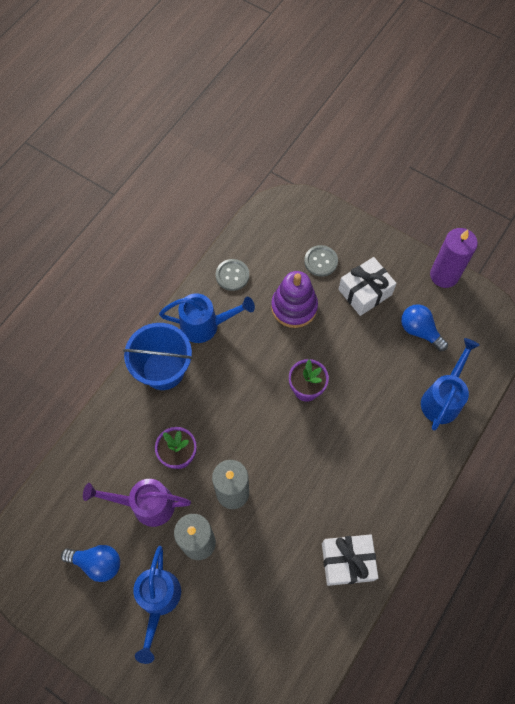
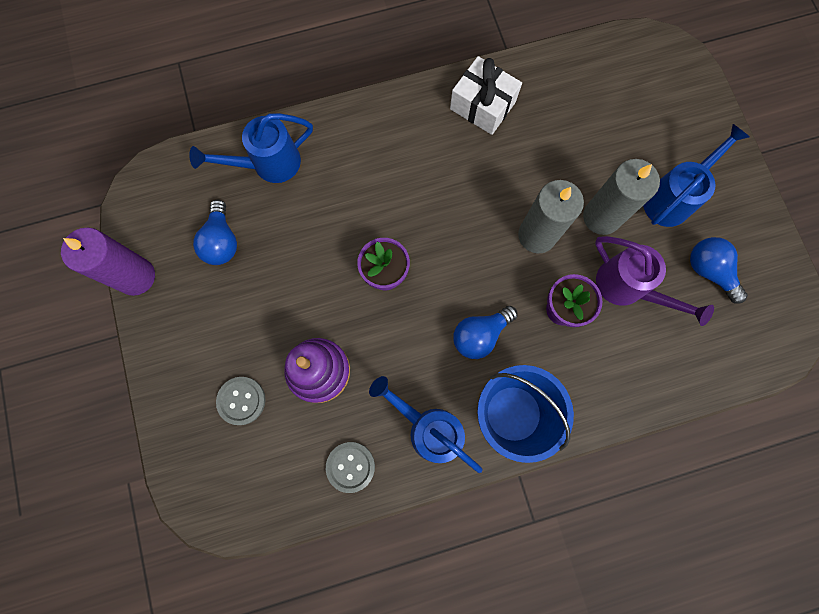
camera: 140 degrees left, 10 degrees up
white gift [338,257,397,316] -> none
none -> blue light bulb [453,306,518,359]

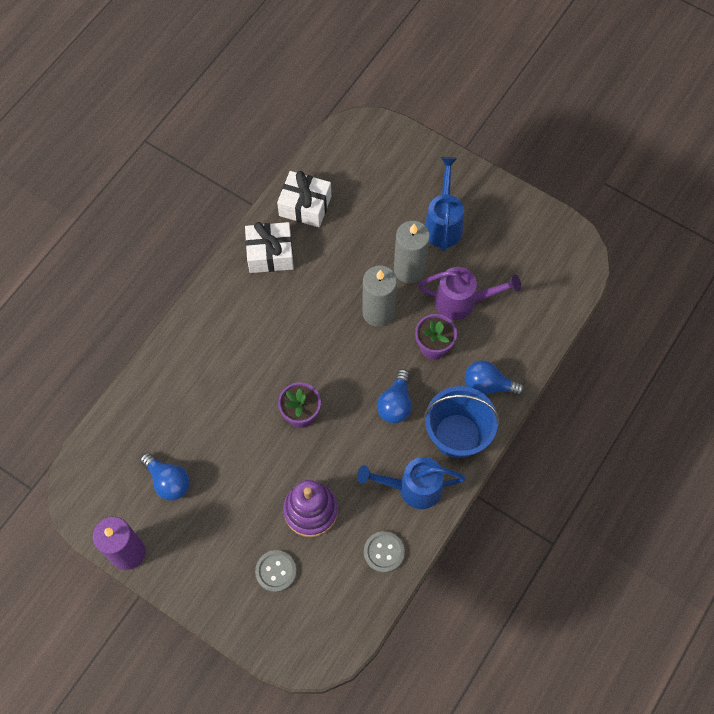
camera: 40 degrees left, 10 degrees down
blue watering can [189,113,313,183] -> none
blue light bulb [690,237,748,304] -> blue light bulb moved to [465,360,524,396]
none -> white gift [277,171,331,227]

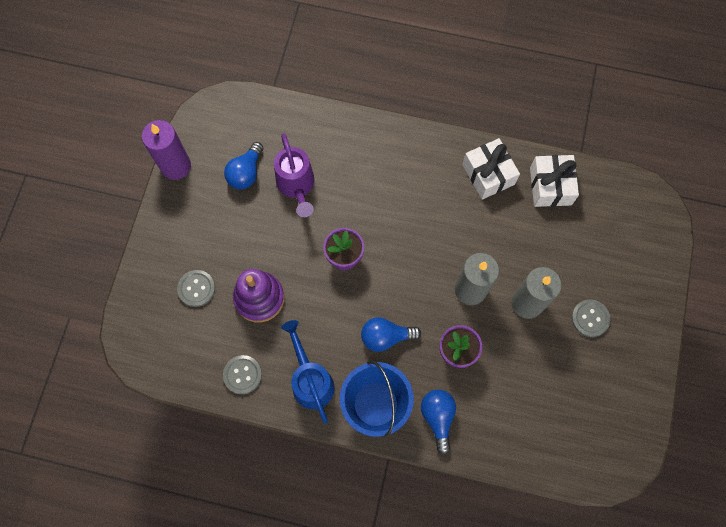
camera: 70 degrees right, 5 degrees up
purple watering can [418,267,521,320] -> purple watering can moved to [274,133,314,217]
blue watering can [424,157,464,252] -> grey button [571,300,611,337]

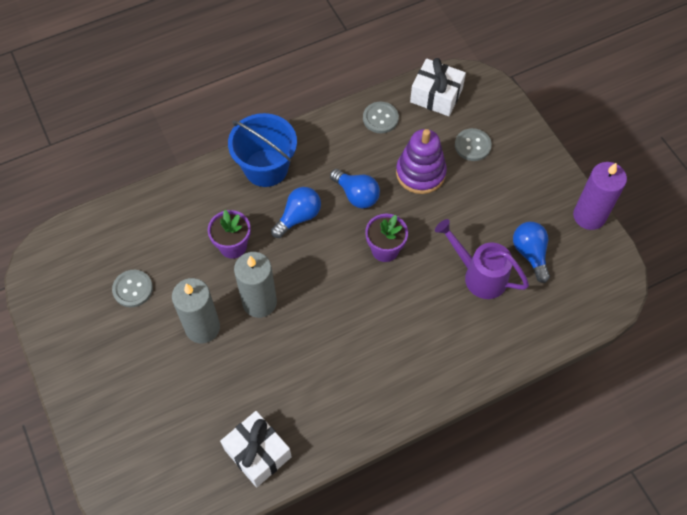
camera: 140 degrees right, 10 degrees down
blue watering can [281,320,335,424] -> none
blue light bulb [421,390,456,454] -> blue light bulb moved to [330,169,380,208]
white gift [462,138,520,200] -> white gift moved to [410,58,466,116]
grey button [571,300,611,337] -> grey button moved to [112,270,153,307]

